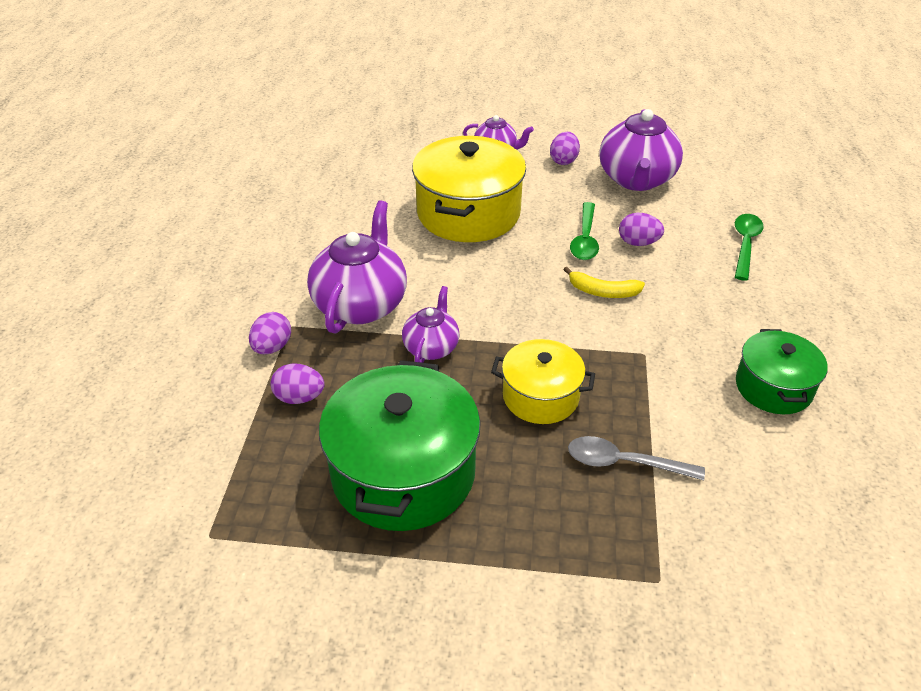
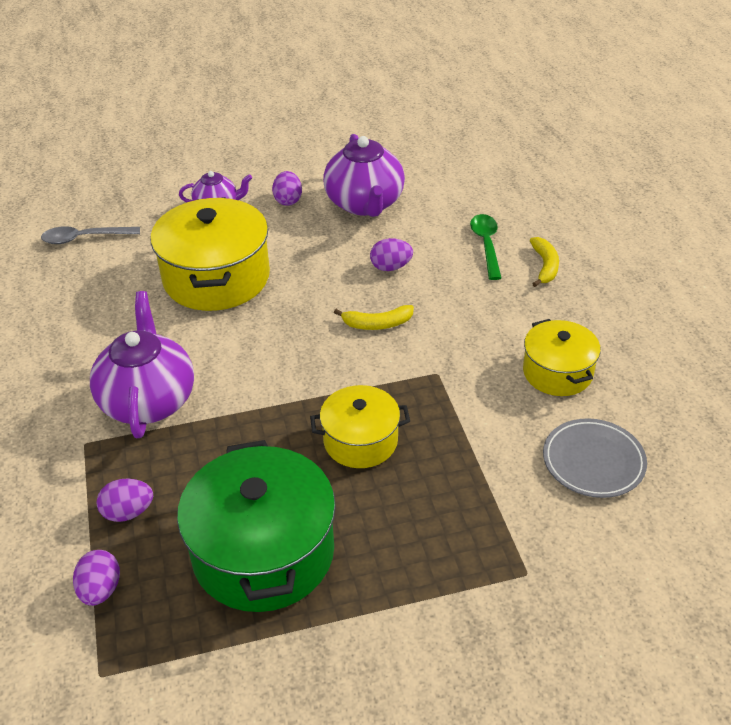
camera: 20 degrees left, 0 degrees up
purple egg [249,312,291,355] -> purple egg moved to [73,550,120,606]
purple teapot [402,286,460,363] -> none
grey spoon [568,436,705,481] -> grey spoon moved to [41,226,140,244]
green spoon [570,202,599,260] -> none
green pot [736,329,828,414] -> yellow pot [523,319,601,396]
none -> yellow banana [530,237,559,287]
none -> grey plate [543,418,647,498]

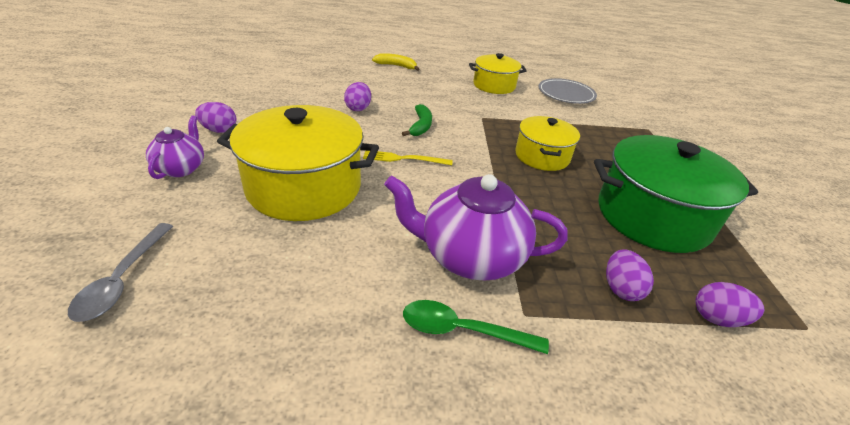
camera: 80 degrees left, 5 degrees down
purple teapot [323,134,405,217] -> none
yellow banana [334,305,414,330] -> green banana [402,104,432,136]
green spoon [470,214,501,280] -> green spoon moved to [403,300,549,354]
none -> yellow fork [363,151,453,165]

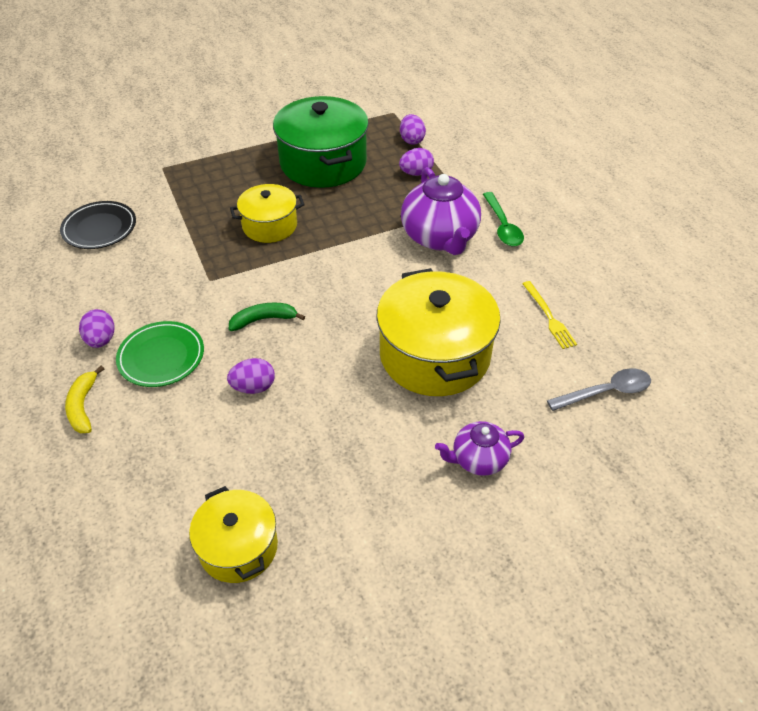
camera: 110 degrees left, 10 degrees up
purple egg [195,102,236,133] -> purple egg moved to [79,309,115,348]
yellow fork [363,151,453,165] -> yellow fork moved to [522,281,577,349]
yellow pot [469,53,527,94] -> yellow pot moved to [189,486,278,583]
grey plate [538,78,597,104] -> black plate [60,201,136,249]
none -> green plate [116,321,204,387]

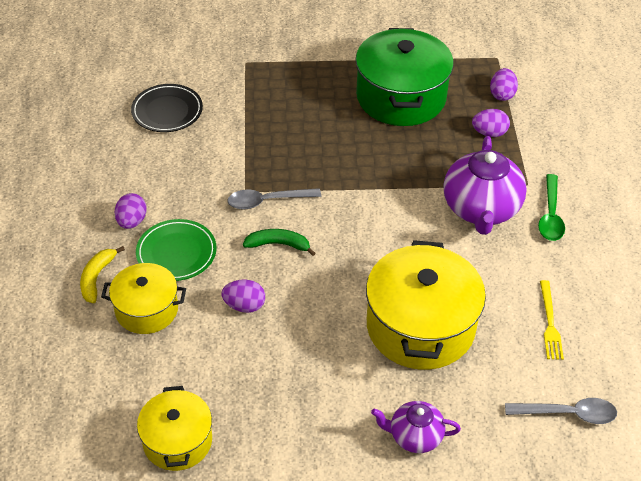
camera: 20 degrees right, 0 degrees up
yellow pot [230,184,305,243] -> yellow pot moved to [101,263,186,334]
none -> grey spoon [227,188,321,210]

